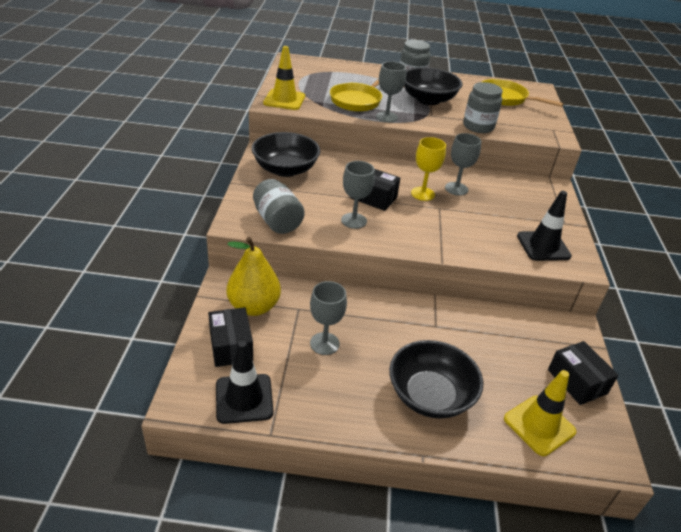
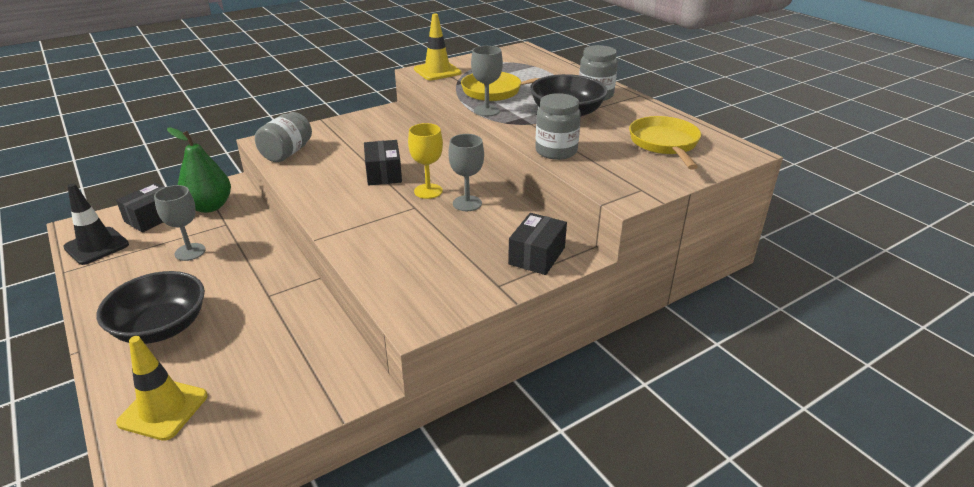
camera: 55 degrees right, 5 degrees down
yellow pear [227,237,281,316] -> green pear [167,128,231,213]
black bowl [252,132,320,177] -> none
grey goblet [341,161,375,229] -> none
black traffic cone [517,191,572,261] -> none
black box [548,341,619,405] -> black box moved to [508,213,567,275]

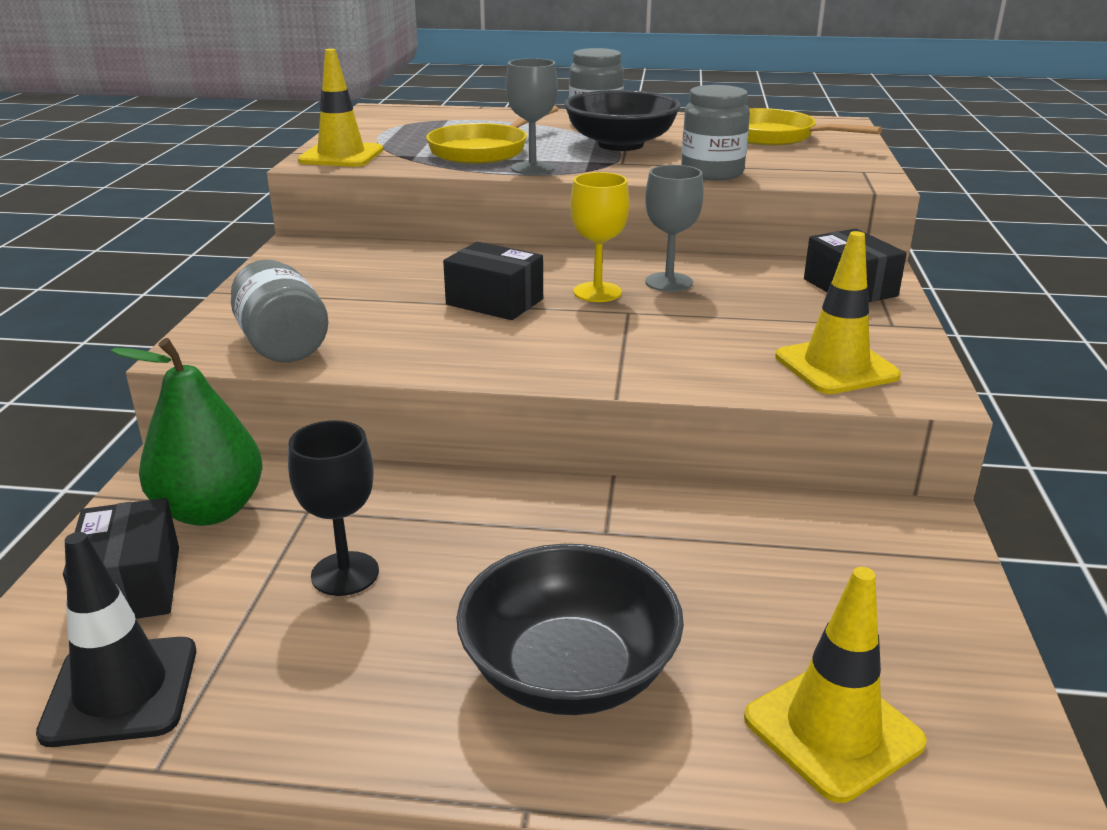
camera: 50 degrees left, 5 degrees down
grey goblet [154,185,206,261] -> black goblet [288,420,379,596]
none -> yellow traffic cone [775,231,901,394]

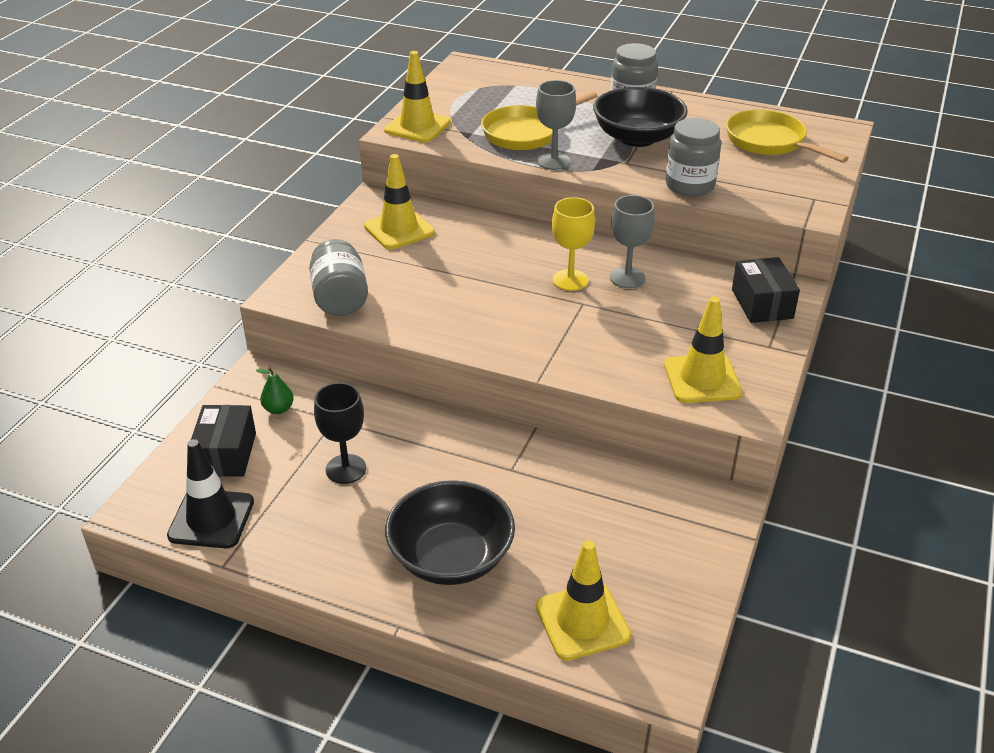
camera: 15 degrees right, 10 degrees up
green pear [111,338,262,526] -> green pear [256,367,294,414], size x0.45
black box [443,242,543,320] -> none
none -> yellow traffic cone [364,154,435,249]

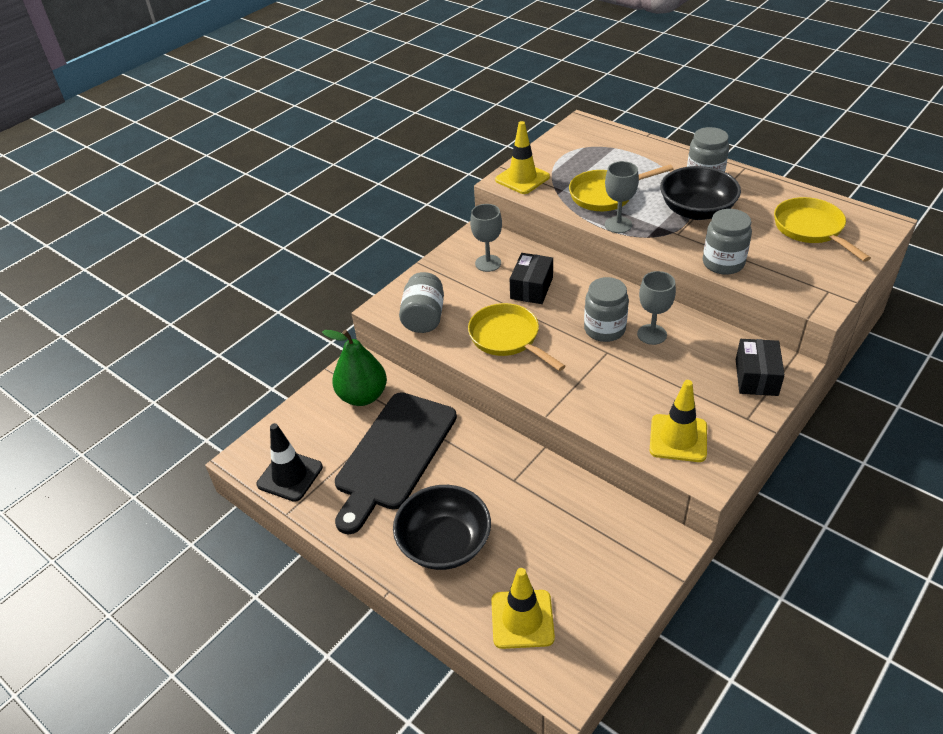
camera: 20 degrees right, 5 degrees up
black box [191,405,256,477] -> black box moved to [510,253,553,304]
green pear [256,367,294,414] -> green pear [322,330,387,406], size x2.20
black goblet [314,383,366,484] -> black cutting board [335,392,457,534]
yellow traffic cone [364,154,435,249] -> grey goblet [470,204,502,272]
yellow goblet [552,197,595,291] -> grey jar [584,277,629,342]
none -> yellow pan [468,303,565,371]

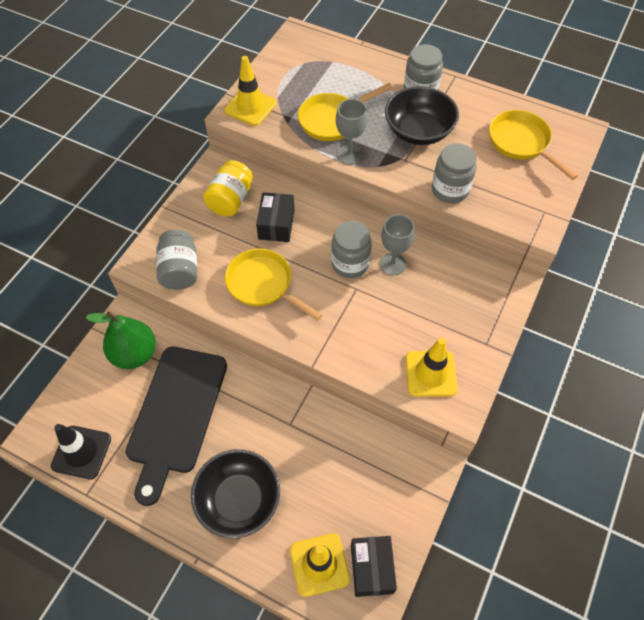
camera: 15 degrees left, 15 degrees up
grey goblet [470,204,502,272] -> yellow jar [203,160,253,216]
black box [736,339,785,396] -> black box moved to [351,536,397,597]

